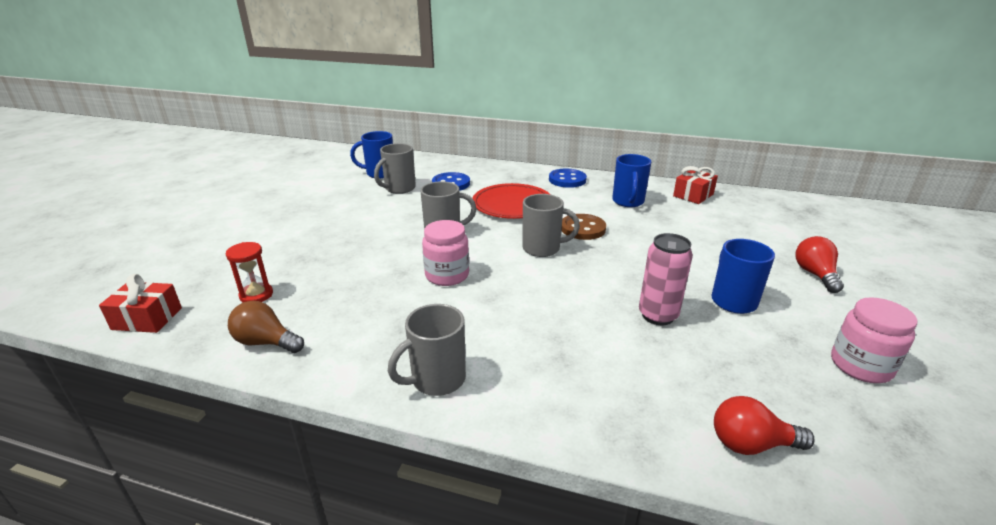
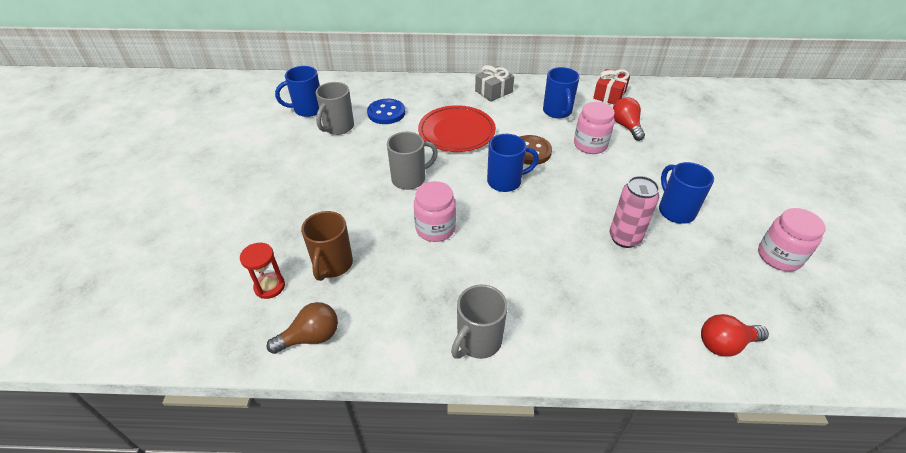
camera: 15 degrees left, 15 degrees up
red gift [99,274,182,333] -> none
brown light bulb [228,301,304,353] -> brown light bulb turned 150 degrees clockwise [267,302,338,354]
grey mug [522,194,580,257] -> blue mug [487,134,539,192]
blue button [549,169,587,188] -> grey gift [475,65,514,102]
red light bulb [796,236,844,293] -> red light bulb moved to [613,97,645,141]
none -> brown mug [301,211,353,281]
none -> pink jar [574,102,615,154]

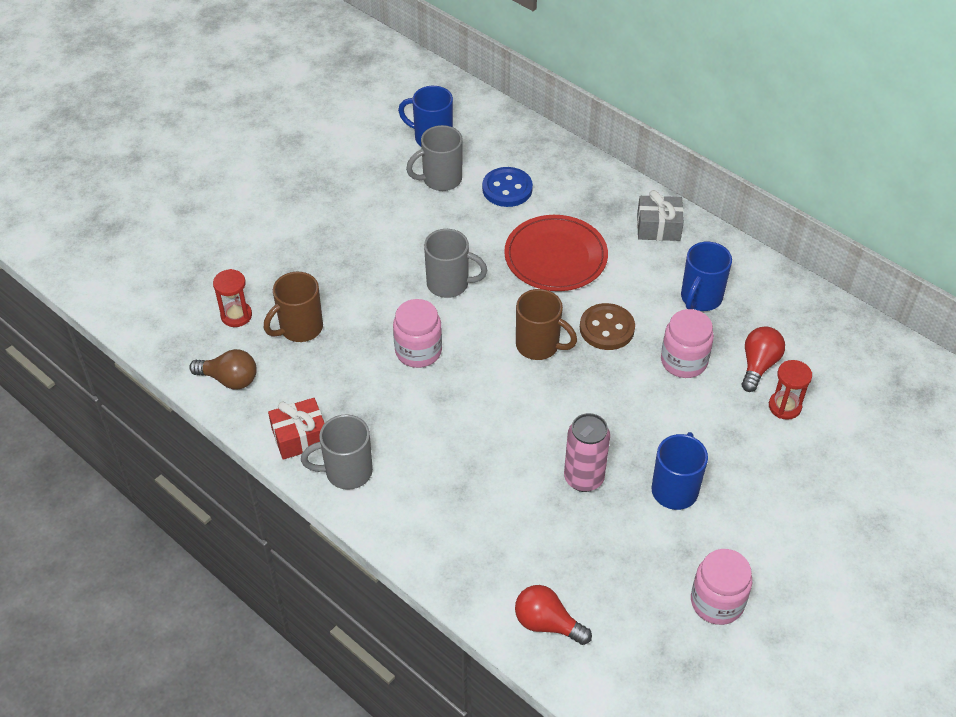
camera: 40 degrees right, 5 degrees up
blue mug [487,134,539,192] -> brown mug [516,289,577,360]
red gift [593,69,630,104] -> red gift moved to [268,398,325,460]
none -> red hourglass [769,360,812,420]

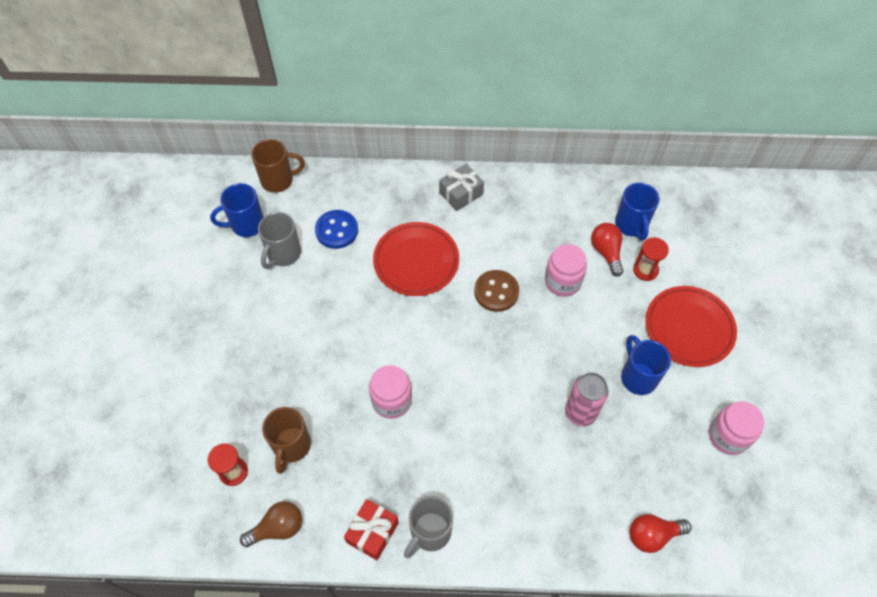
camera: 40 degrees left, 10 degrees up
grey mug [424,229,487,298] -> none
brown mug [516,289,577,360] -> brown mug moved to [251,139,305,193]
blue mug [681,242,732,311] -> blue mug moved to [615,183,659,240]
none -> red plate [645,286,737,367]

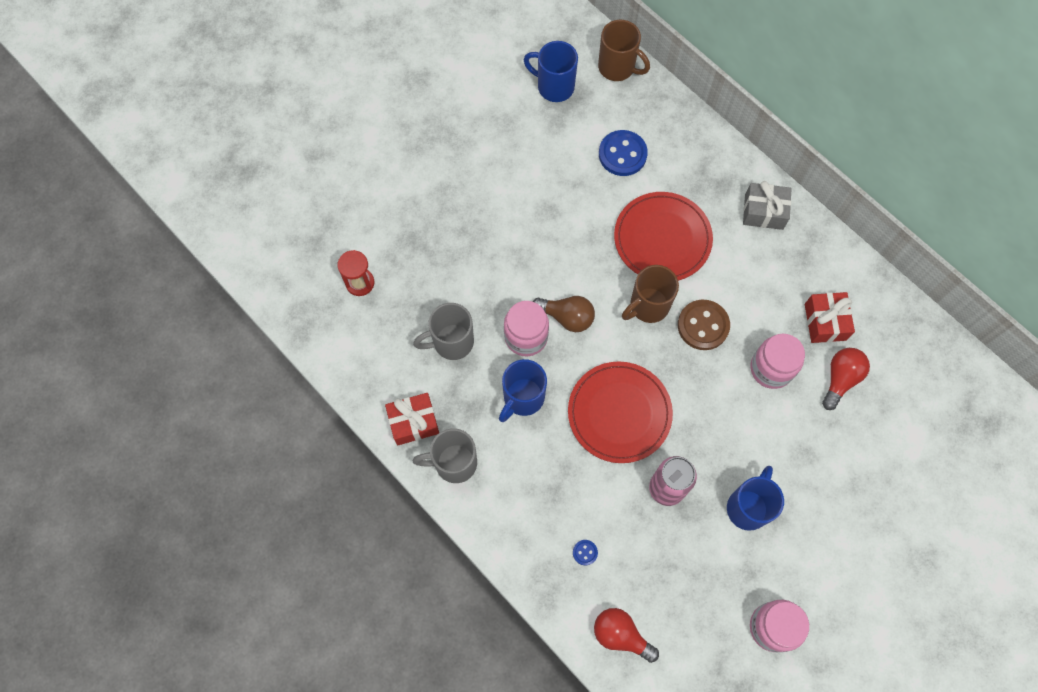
camera: 45 degrees right, 10 degrees up
brown light bulb [240,501,302,547] -> brown light bulb moved to [533,296,595,332]
grey mug [258,212,301,269] -> grey mug moved to [413,303,474,360]
brown mug [262,407,311,474] -> brown mug moved to [622,265,679,323]
blue mug [615,183,659,240] -> blue mug moved to [499,359,547,422]
red hourglass [633,237,669,281] -> none
red plate [645,286,737,367] -> red plate moved to [568,361,673,463]
none -> blue button [573,540,598,565]
none -> red gift [805,292,855,343]

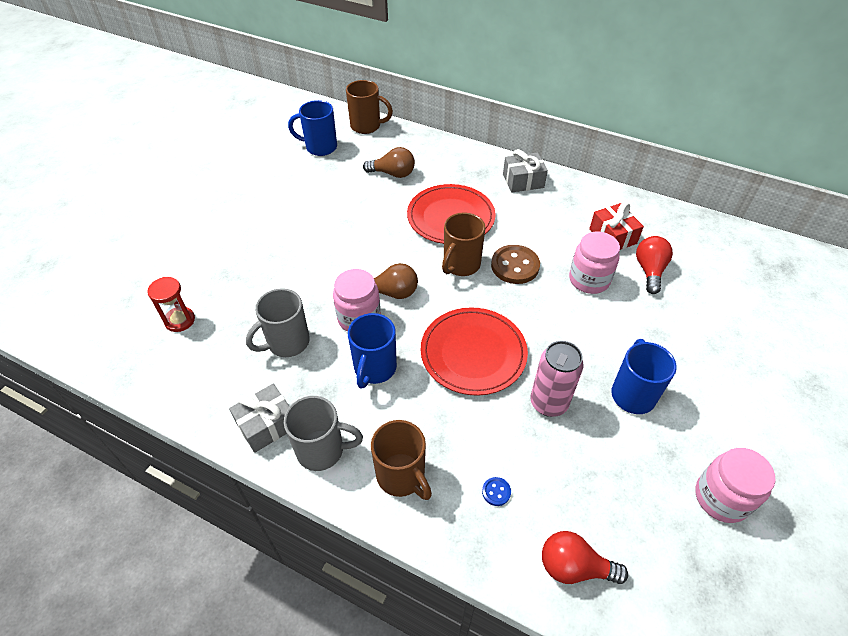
camera: 20 degrees left, 20 degrees down
red gift [385,393,439,446] -> grey gift [229,384,289,453]
grey mug [413,428,477,483] -> grey mug turned 150 degrees counterclockwise [284,396,363,471]
blue button [599,130,648,176] -> brown light bulb [363,147,415,178]
none -> brown mug [371,420,432,500]

